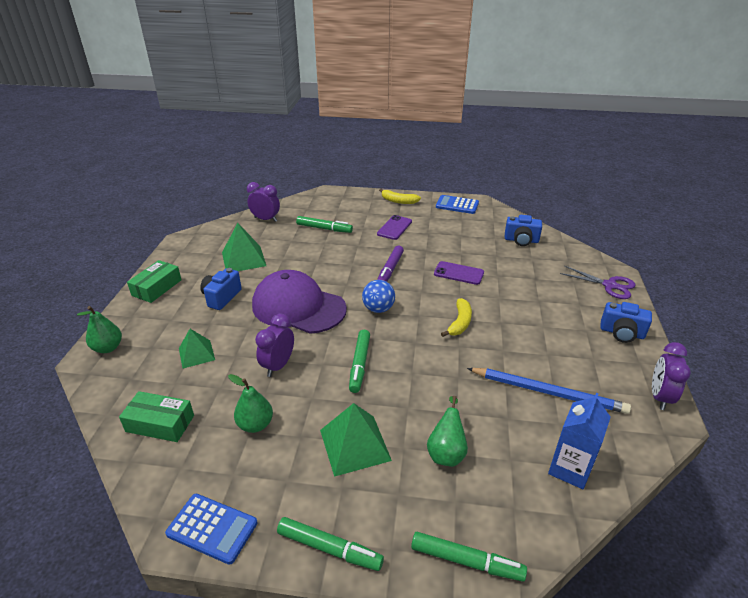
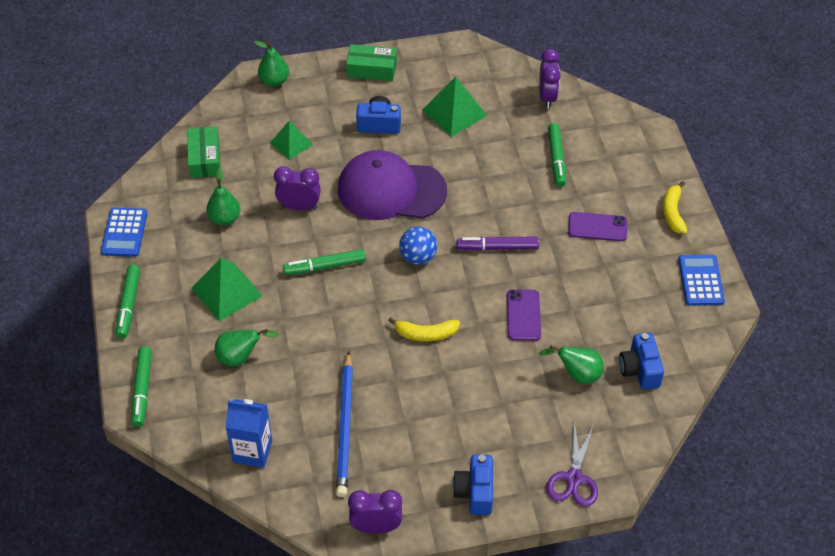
camera: 70 degrees right, 15 degrees up
purple cap [252,270,347,334] -> purple cap turned 90 degrees counterclockwise [338,150,447,220]
none -> green pear [539,346,604,384]

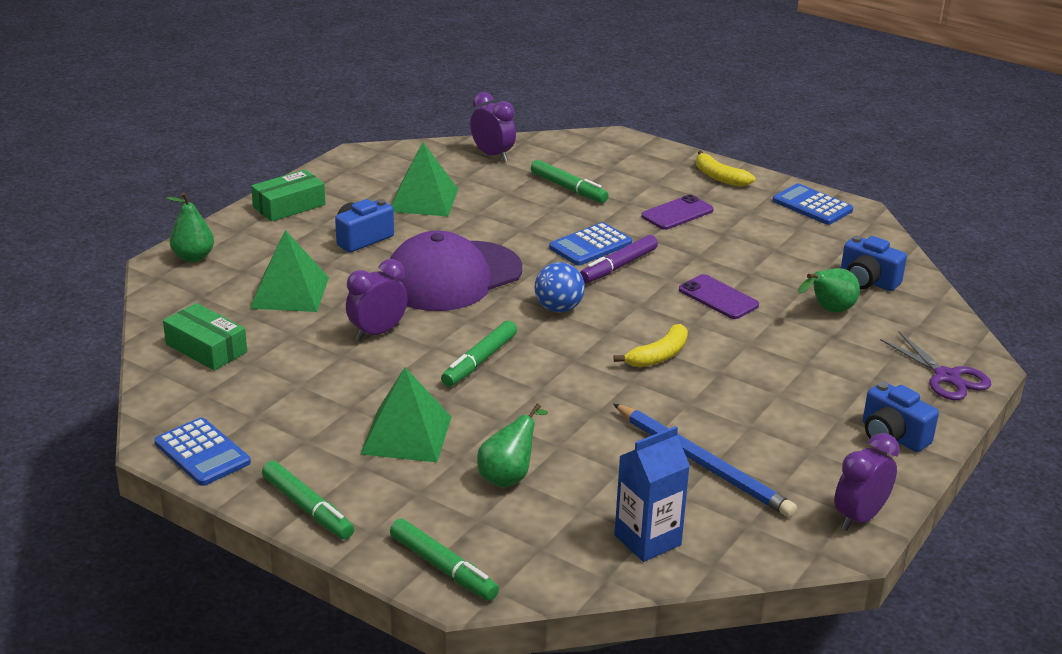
camera: 45 degrees left, 20 degrees down
green pear [206,168,240,225] -> none
green pyramid [270,121,313,160] -> green pyramid [250,230,329,312], size x1.55
none -> blue calculator [549,222,632,266]

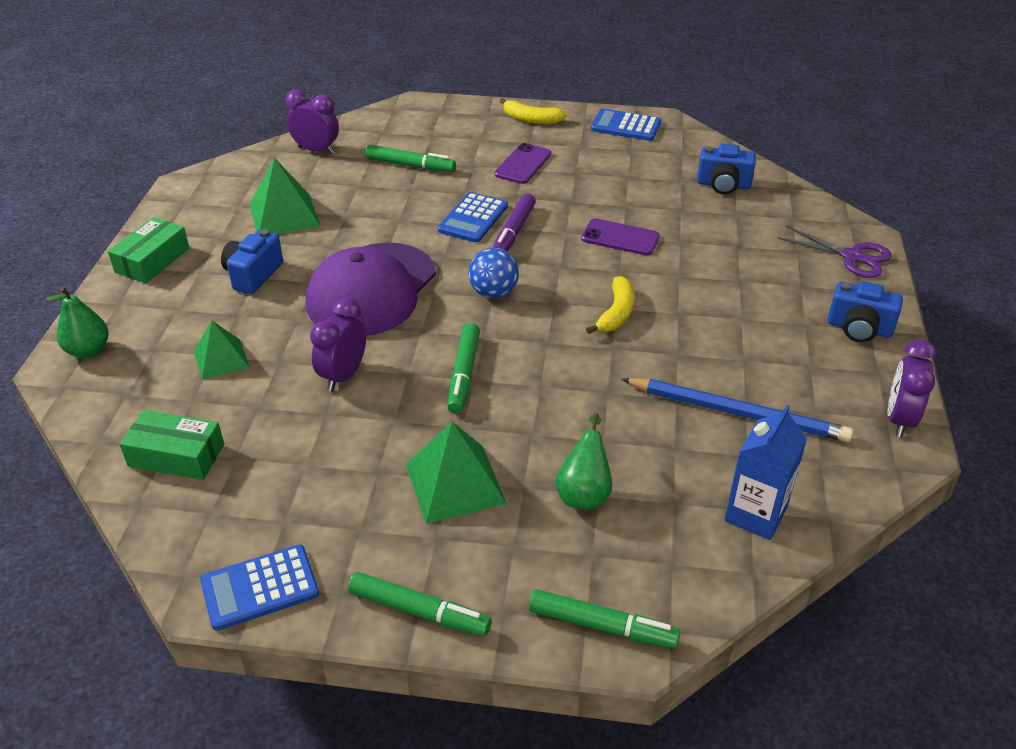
camera: 25 degrees left, 10 degrees up
blue calculator [154,417,251,486] -> blue calculator turned 135 degrees clockwise [200,544,319,631]
green pyramid [250,230,329,312] -> green pyramid [194,321,250,380], size x0.65
green pear [798,268,860,313] -> none

